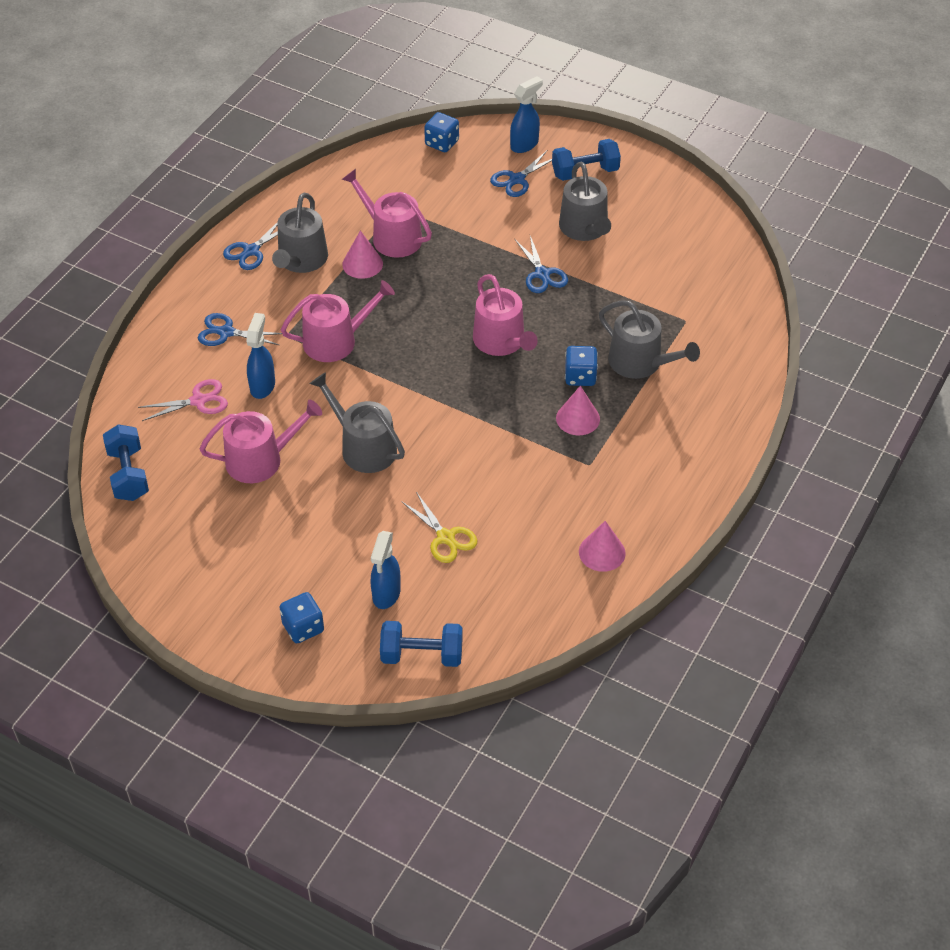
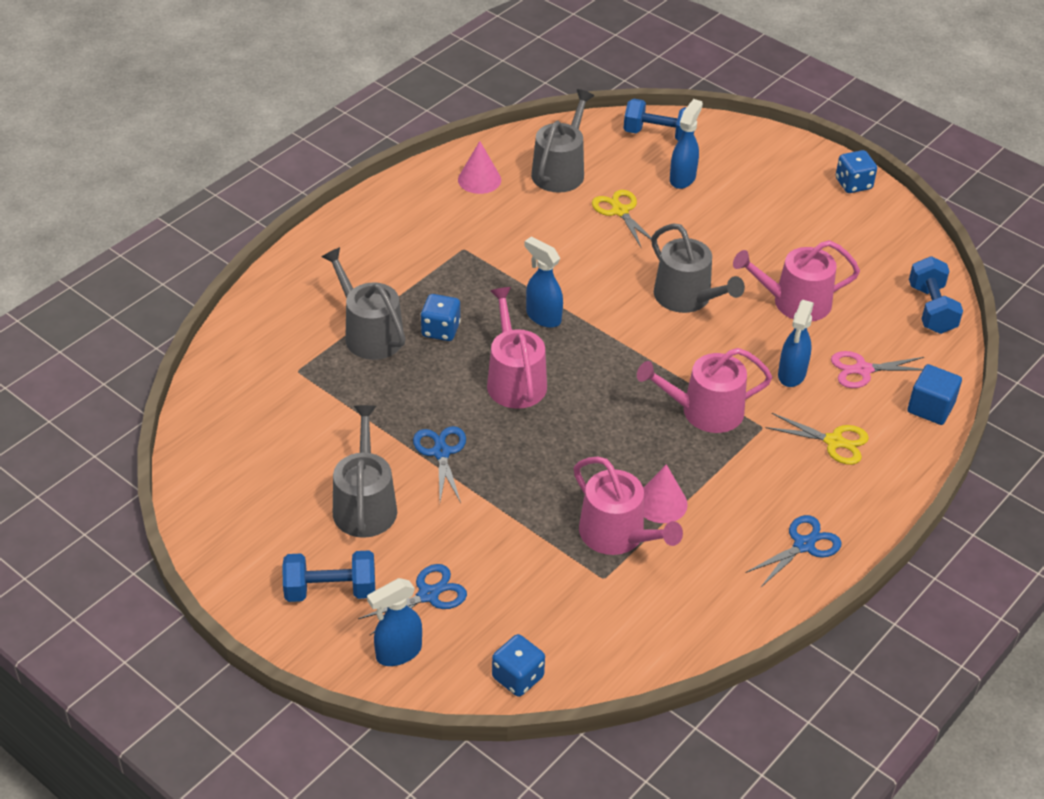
camera: 170 degrees left, 5 degrees down
blue scissors [198,313,282,346] -> yellow scissors [766,413,869,465]
grey watering can [272,193,328,273] -> grey watering can moved to [531,89,594,193]
blue dice [280,592,324,643] -> blue dice moved to [836,150,877,193]
pink cone [556,386,600,435] -> none
none -> blue spray bottle [524,236,563,328]
none -> blue cube [907,364,962,425]

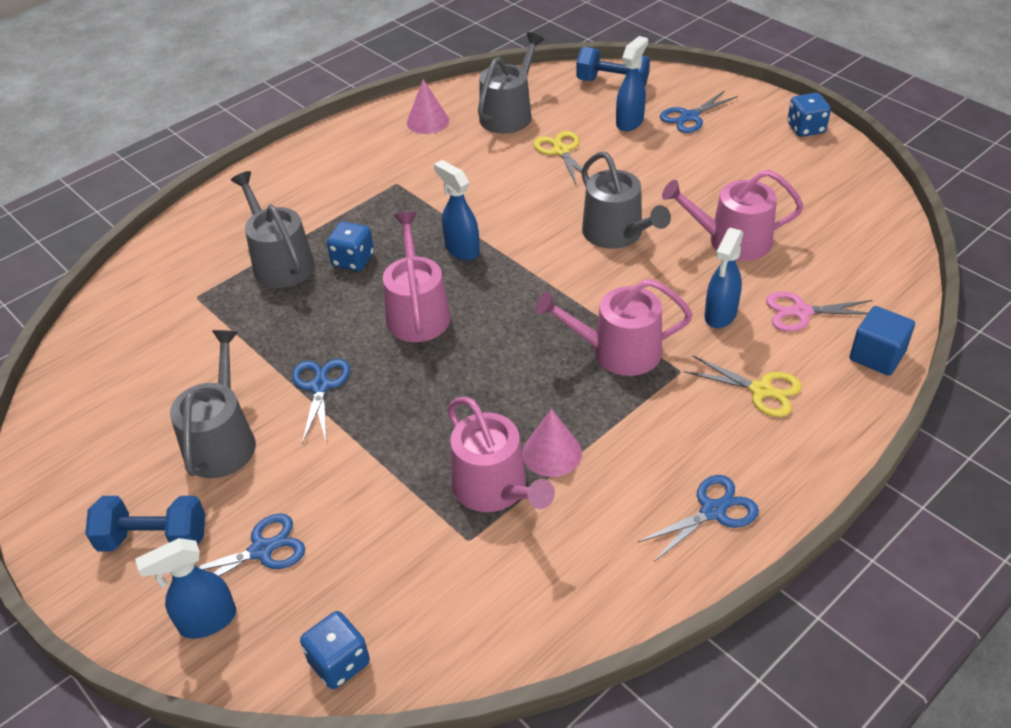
camera: 10 degrees right, 0 degrees up
blue dumbbell [909,256,963,334] -> none
none -> blue scissors [660,90,738,133]

